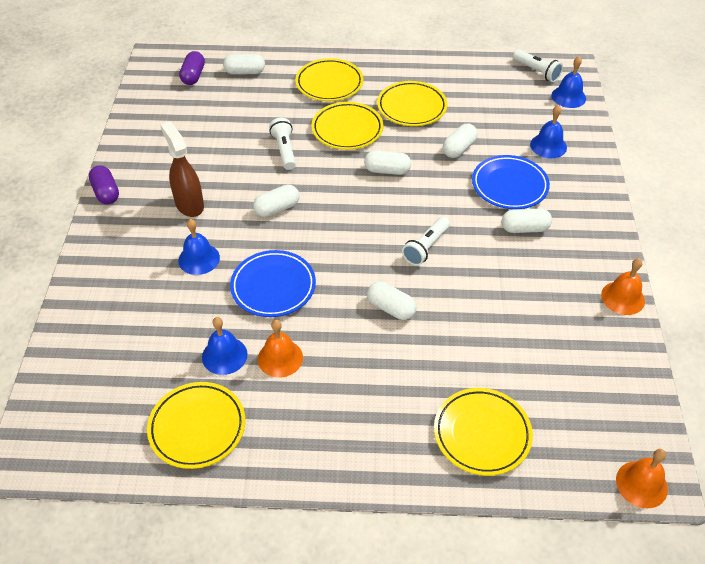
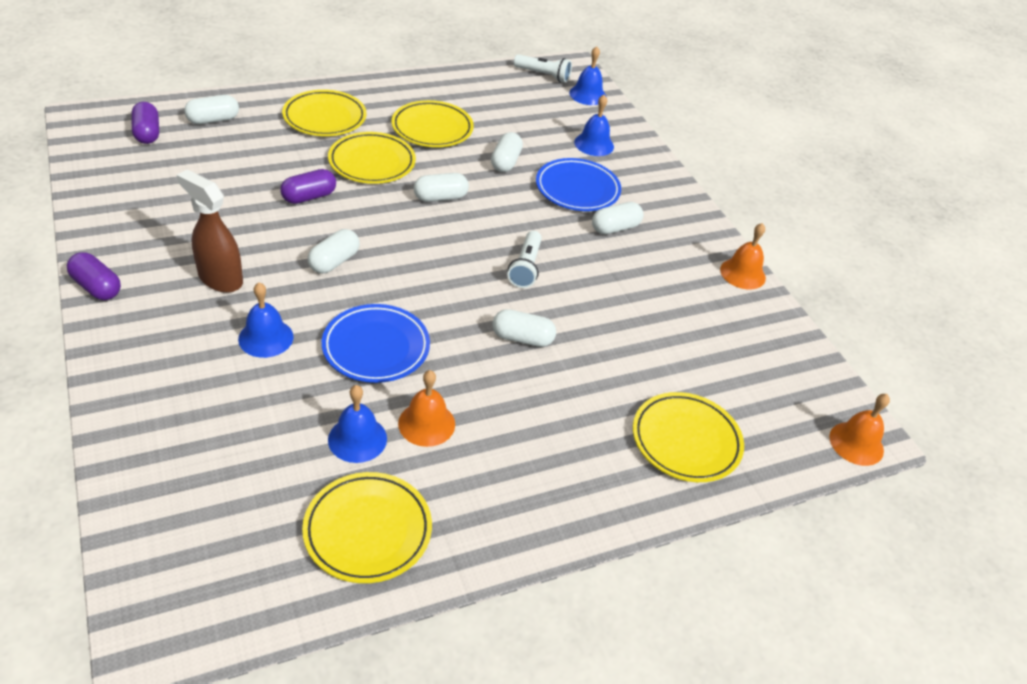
camera: 30 degrees left, 5 degrees down
white flashlight [269,118,296,170] -> purple capsule [280,169,336,204]

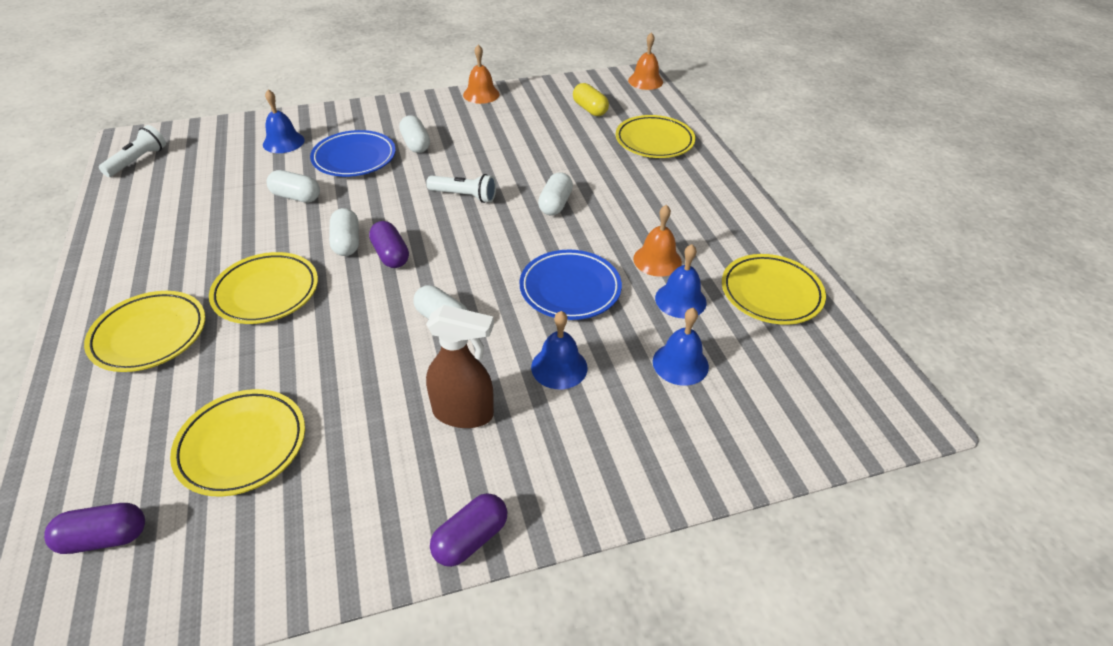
camera: 80 degrees left, 0 degrees up
brown spray bottle [177,169,243,293] -> brown spray bottle turned 120 degrees counterclockwise [426,305,494,428]
white capsule [184,95,239,124] -> none
purple capsule [280,169,336,204] -> purple capsule moved to [369,221,409,268]
yellow plate [392,100,474,147] -> yellow plate moved to [170,389,305,497]
blue bell [569,46,606,105] -> blue bell moved to [653,308,709,386]
none -> yellow capsule [573,83,609,116]

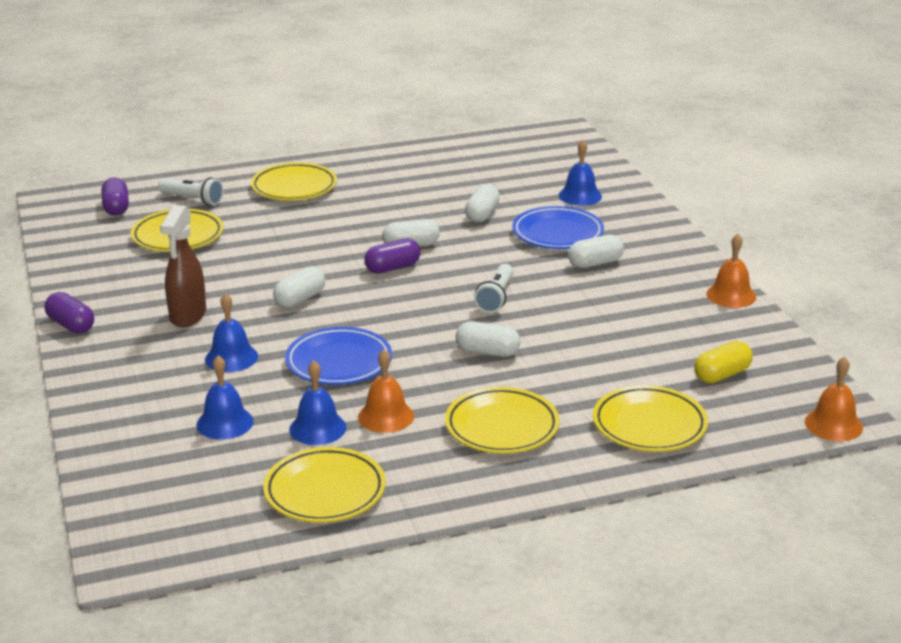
camera: 90 degrees right, 15 degrees down
white flashlight [99,125,166,177] -> white flashlight moved to [158,177,224,206]
yellow plate [209,252,318,324] -> yellow plate moved to [445,387,560,454]

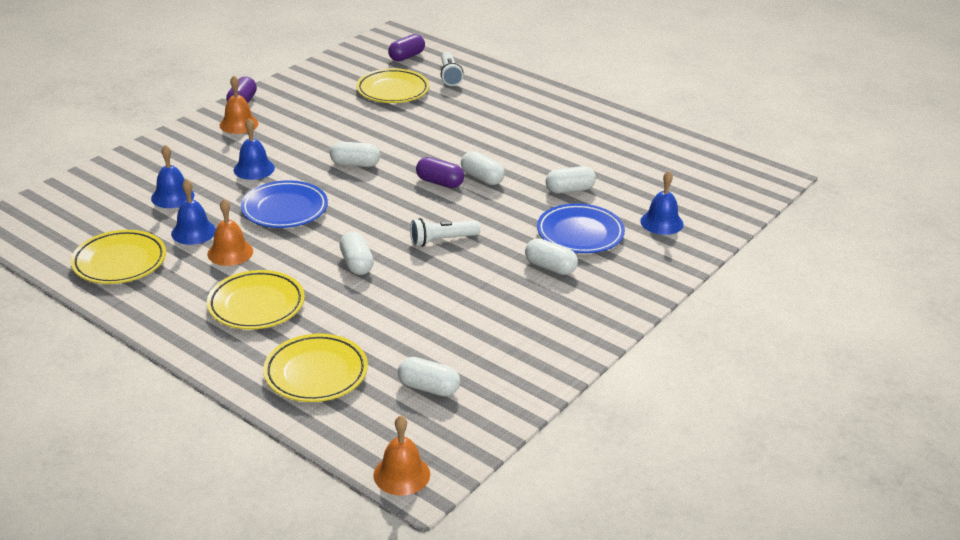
camera: 55 degrees right, 5 degrees up
brown spray bottle [160,205,206,327] -> none
yellow plate [251,163,337,201] -> none
yellow capsule [694,341,753,383] -> white capsule [398,357,460,396]
orange bell [706,234,756,308] -> orange bell moved to [220,76,258,134]

